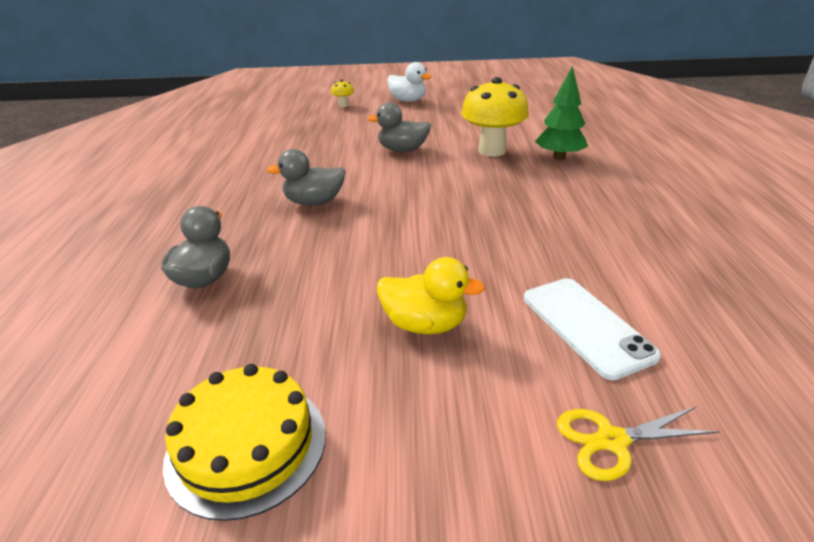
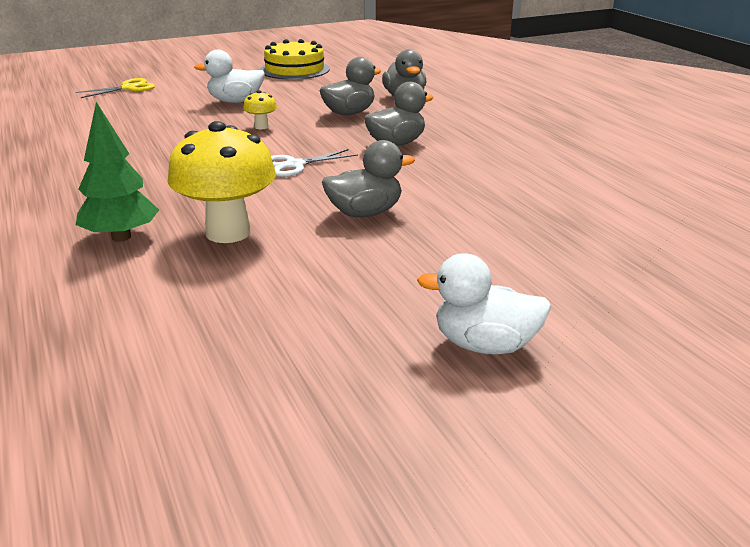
camera: 155 degrees right, 5 degrees down
yellow mushroom [331,80,354,107] -> yellow mushroom moved to [243,90,277,129]
yellow duck [377,257,485,334] -> white duck [194,50,265,103]
white phone [524,278,661,380] -> none
none -> white scissors [271,149,358,177]
none -> grey duck [320,57,381,115]

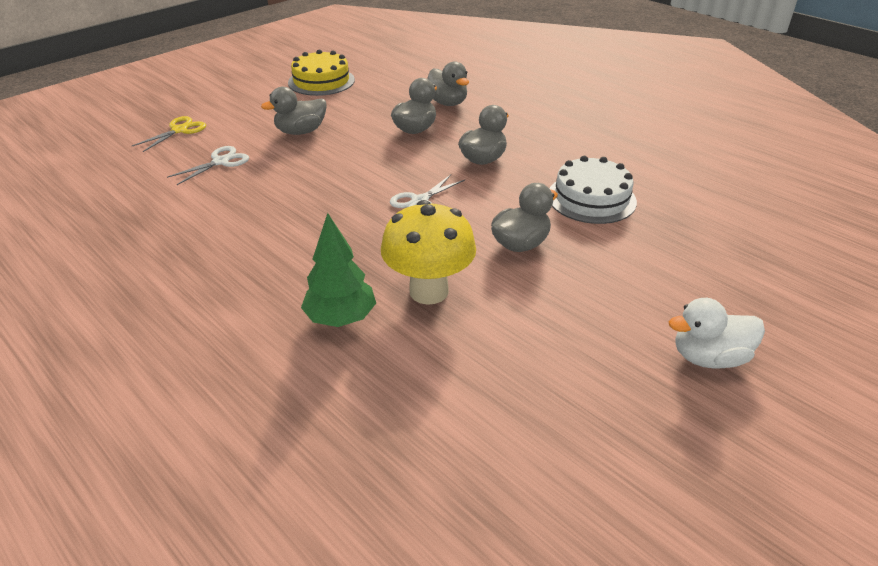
camera: 20 degrees left, 10 degrees up
white duck [194,50,265,103] -> grey duck [261,86,327,135]
yellow mushroom [243,90,277,129] -> none
none -> white scissors [167,146,249,185]
none -> white cake [549,156,637,224]

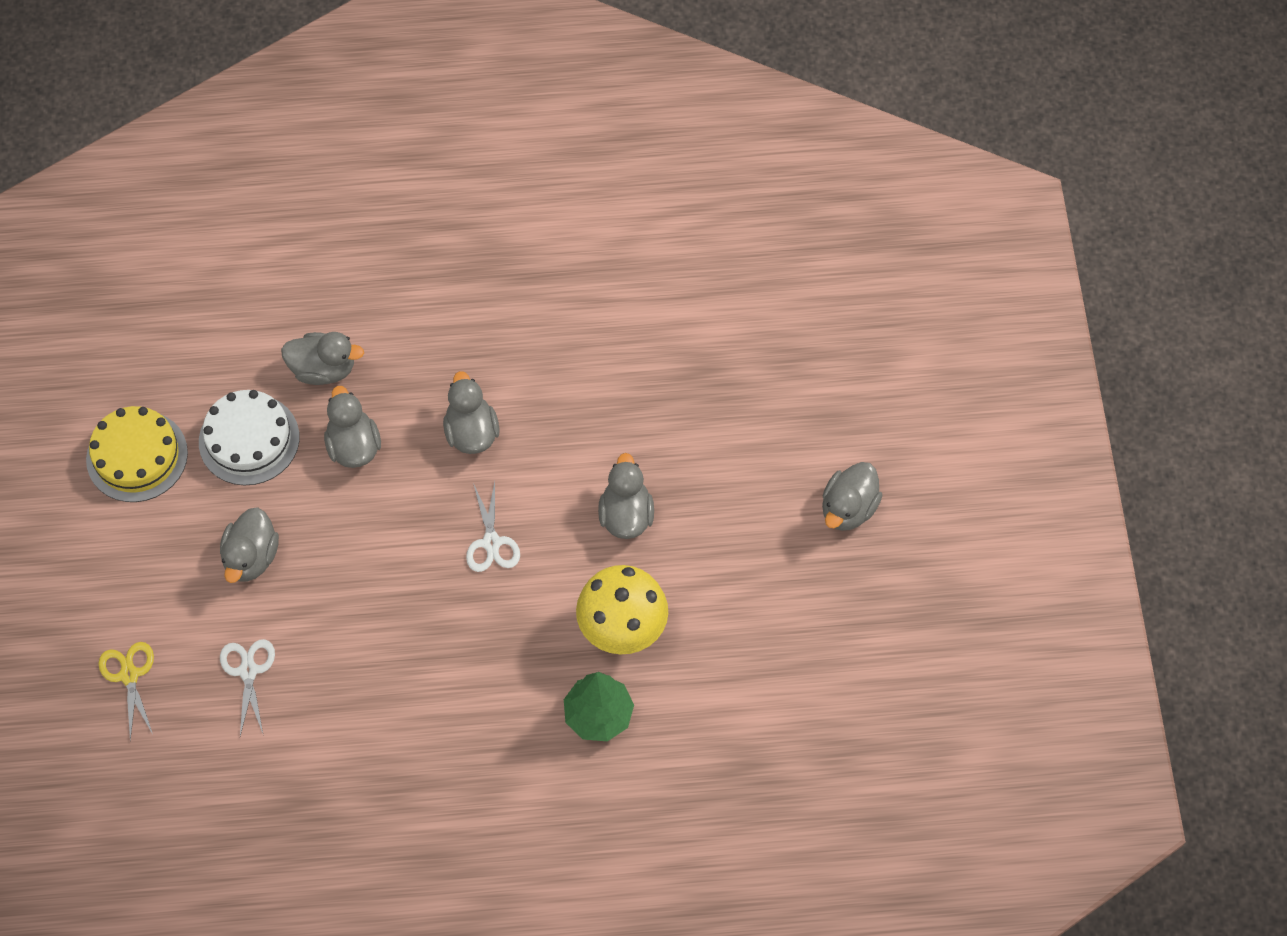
camera: 50 degrees left, 25 degrees up
white cake [549,156,637,224] -> white cake moved to [199,390,299,485]
white duck [669,298,765,369] -> grey duck [822,462,882,531]

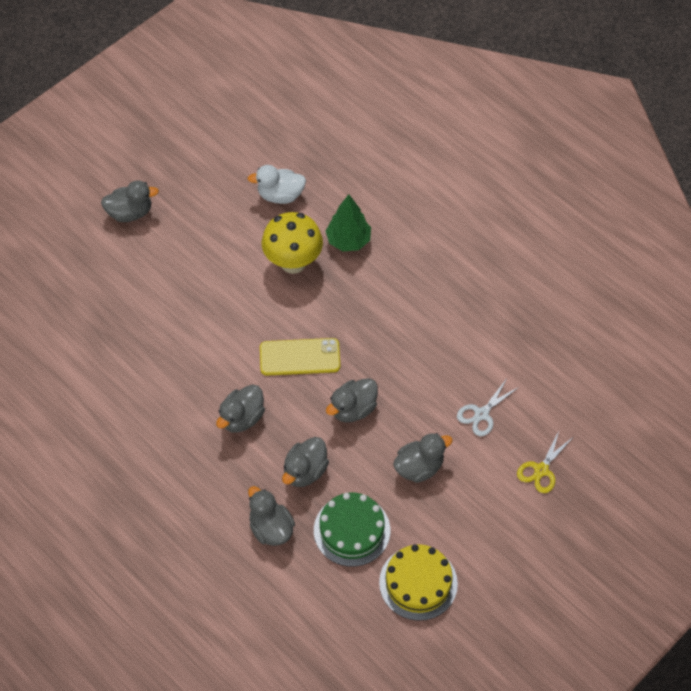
camera: 130 degrees left, 5 degrees down
white cake [199,390,299,485] -> green cake [314,493,390,567]
white scissors [466,482,520,572] -> yellow phone [260,338,340,376]
grey duck [598,453,654,539] -> grey duck moved to [326,378,378,423]
none -> white duck [247,165,306,204]

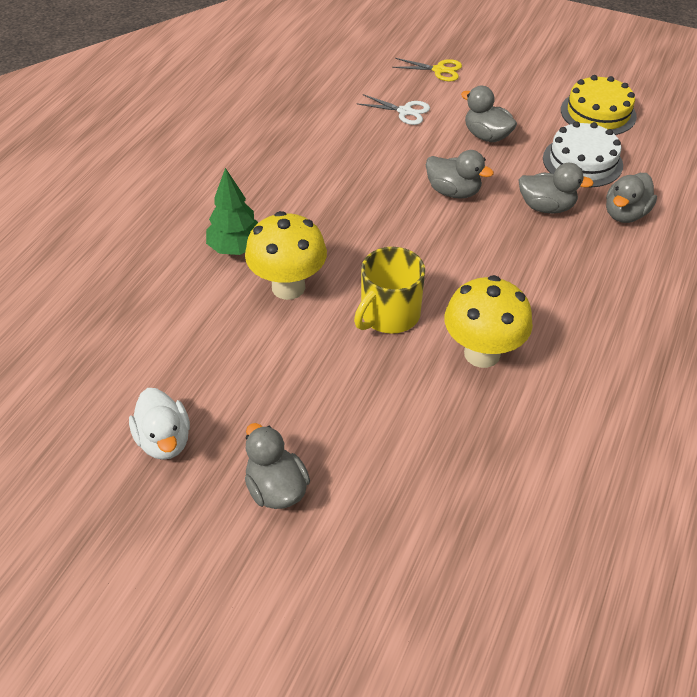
camera: 110 degrees left, 10 degrees down
grey duck [216,384,265,433] -> none
white duck [247,165,306,204] -> white duck moved to [129,388,190,460]
yellow phone [260,338,340,376] -> none
green cake [314,493,390,567] -> white cake [543,121,623,187]
none -> yellow mug [354,247,425,334]
none -> yellow mushroom [445,275,533,368]

